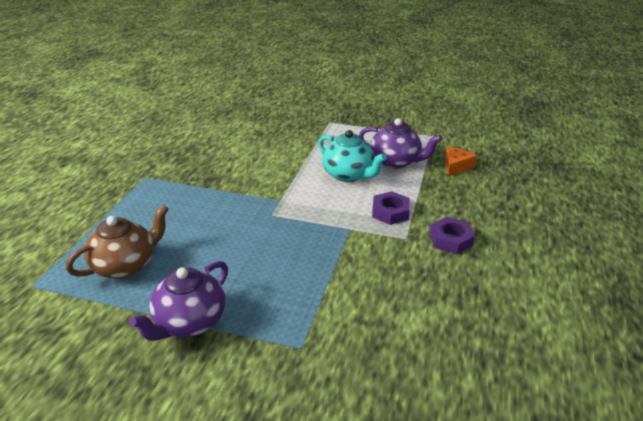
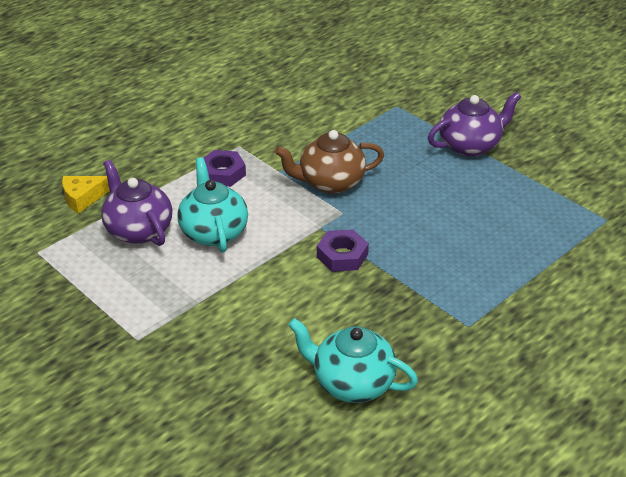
camera: 150 degrees left, 5 degrees up
brown teapot [66,205,169,279] -> brown teapot moved to [275,130,384,194]
purple nut [430,217,475,254] -> purple nut moved to [317,230,369,272]
orange cheese [445,147,477,176] -> yellow cheese [62,176,110,214]
none -> turquoise teapot [288,318,418,403]

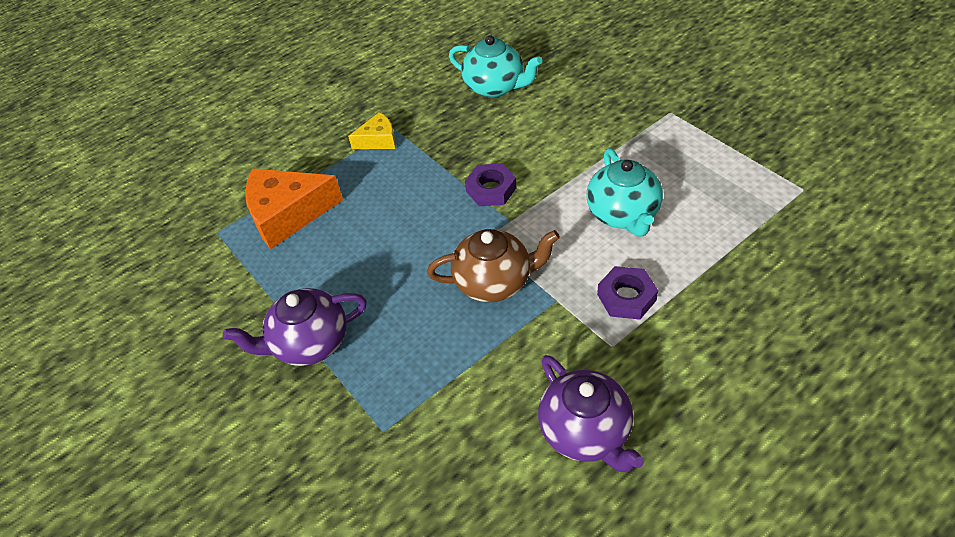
camera: 170 degrees left, 10 degrees up
yellow cheese [62,176,110,214] -> yellow cheese moved to [348,112,396,149]
purple teapot [101,160,172,246] -> purple teapot moved to [538,355,644,472]
none -> orange cheese [245,168,343,249]

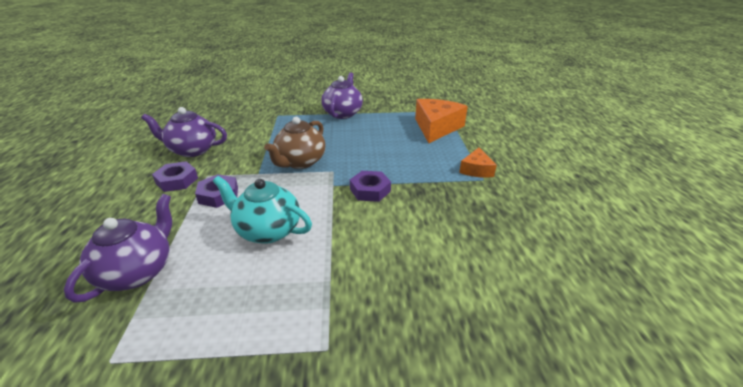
camera: 120 degrees right, 15 degrees down
yellow cheese [348,112,396,149] -> orange cheese [459,148,497,178]
turquoise teapot [449,35,542,97] -> none
none -> purple teapot [64,194,172,303]
none -> purple nut [152,161,198,192]

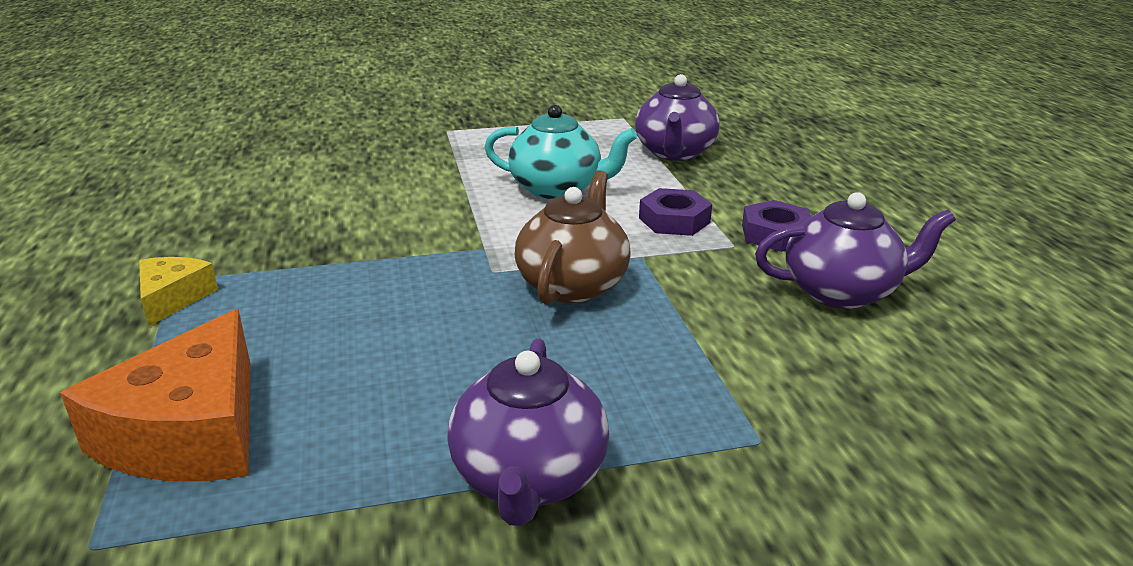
camera: 170 degrees right, 5 degrees down
purple nut [350,171,391,202] -> none
orange cheese [459,148,497,178] -> yellow cheese [139,257,218,326]

